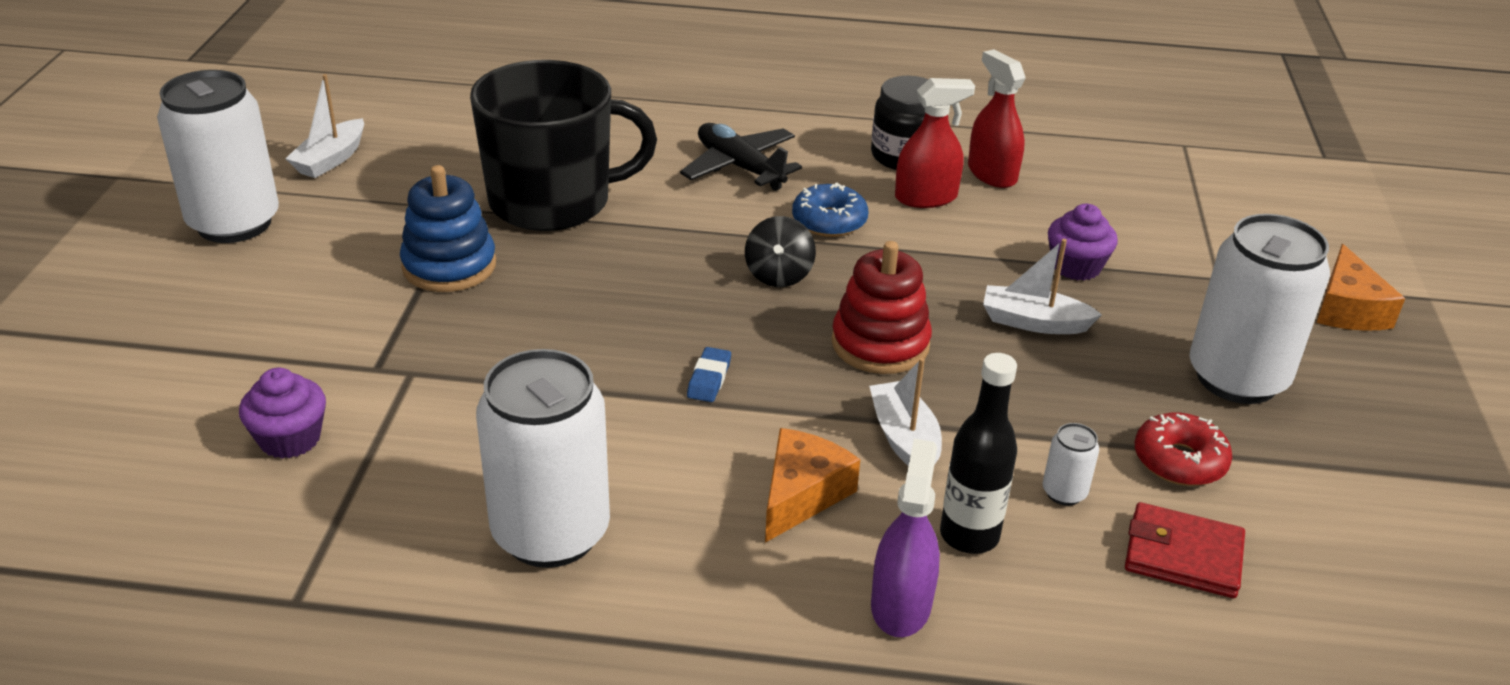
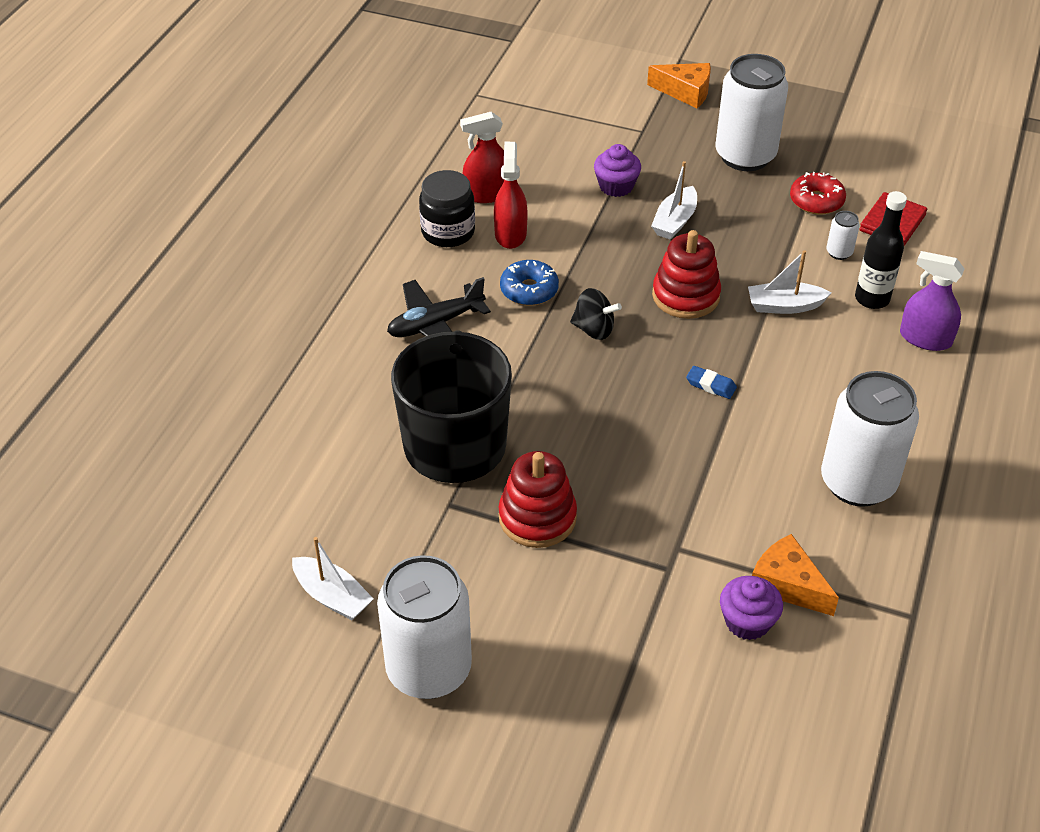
camera: 75 degrees left, 10 degrees up
blue stacking toy [400,165,496,292] -> red stacking toy [499,451,577,548]
orange cheese [765,428,860,543] -> orange cheese moved to [752,534,839,616]

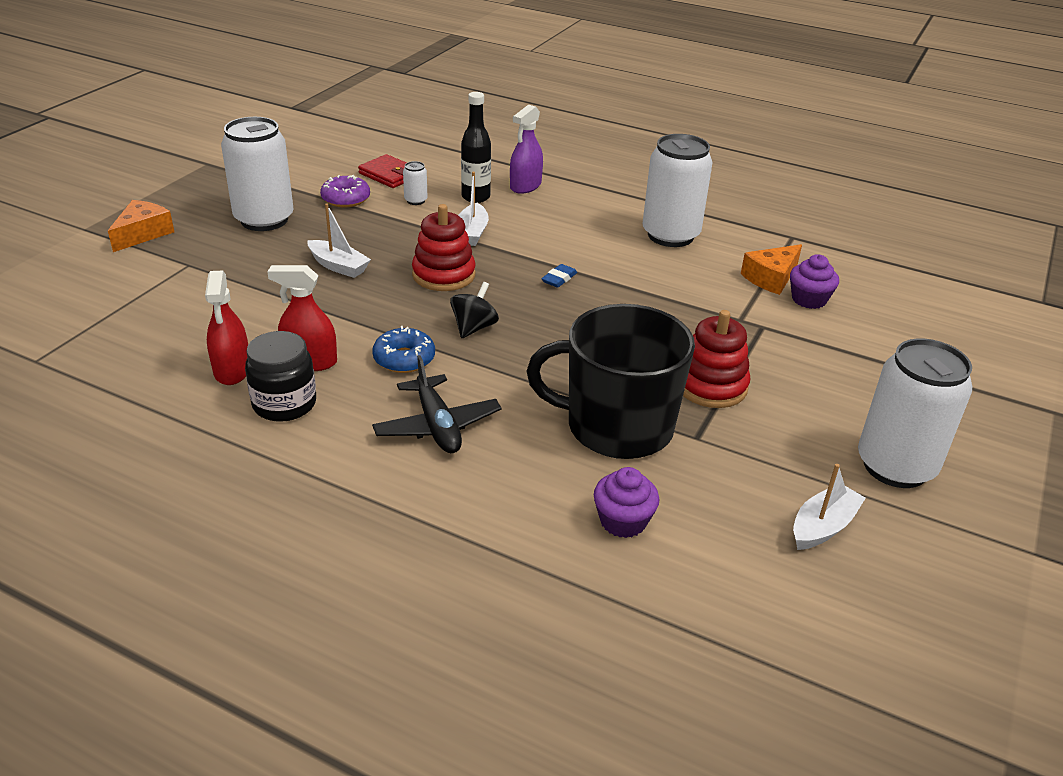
camera: 85 degrees left, 10 degrees down
purple cupcake [594,144,641,197] -> purple cupcake moved to [594,467,659,538]
red donut [790,172,846,215] -> purple donut [320,175,370,207]

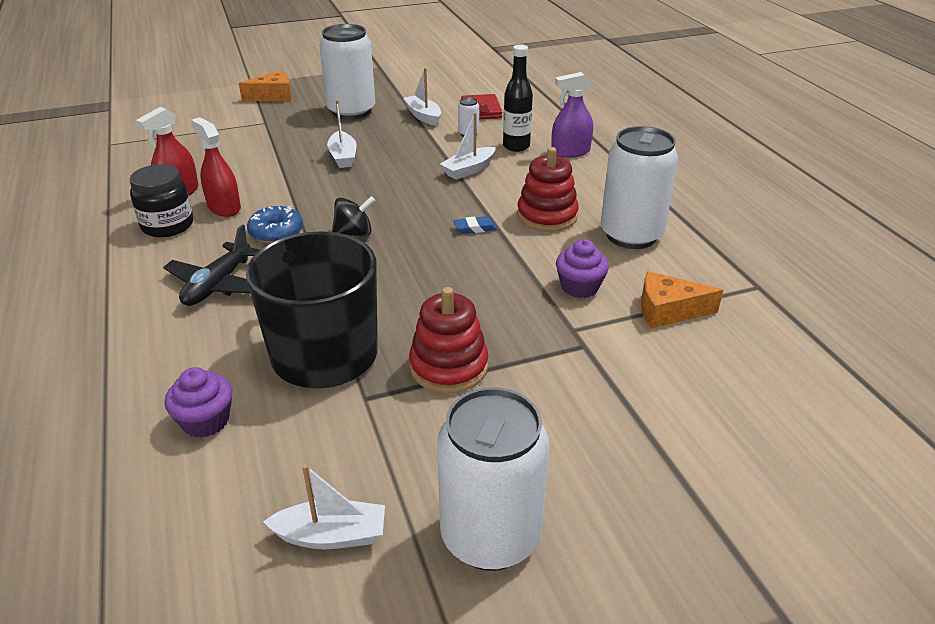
camera: 45 degrees right, 0 degrees up
purple donut [320,175,370,207] -> white boat [403,68,441,126]
red stacking toy [412,204,476,291] -> red stacking toy moved to [517,147,579,232]
purple cupcake [790,254,839,309] -> purple cupcake moved to [556,239,609,298]

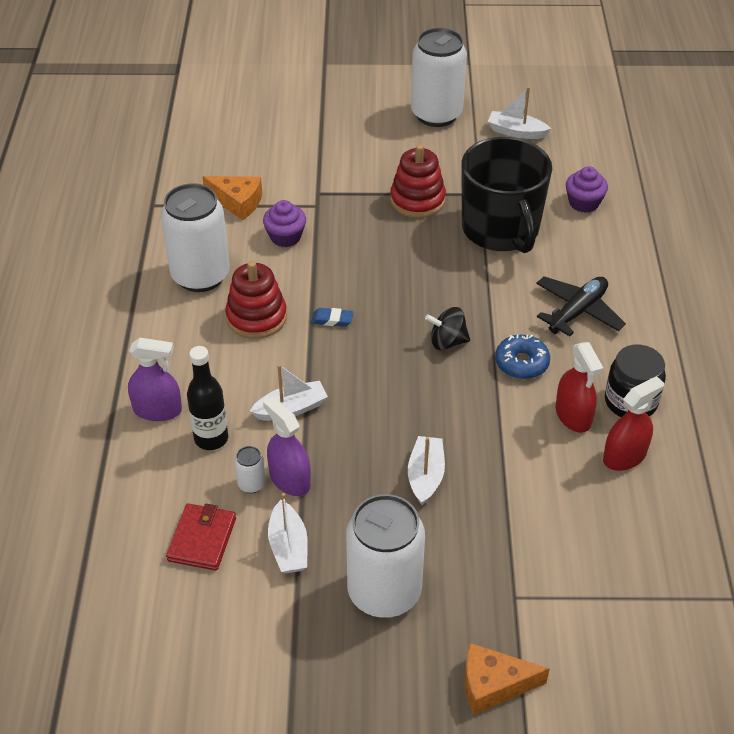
camera: 160 degrees left, 10 degrees up
none -> purple spray bottle [263,397,311,496]

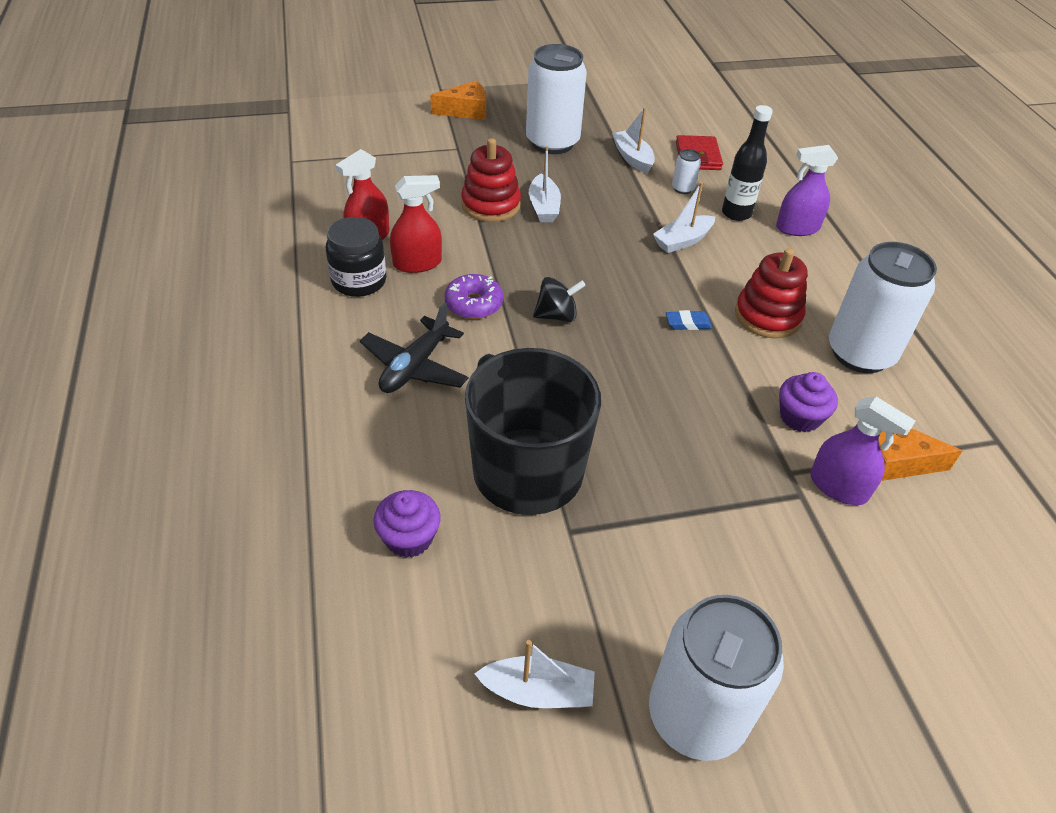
camera: 165 degrees right, 0 degrees up
purple spray bottle [263,397,311,496] -> purple spray bottle moved to [810,397,916,505]
red stacking toy [390,144,446,218] -> red stacking toy moved to [461,138,521,222]
blue donut [495,334,550,379] -> purple donut [445,274,503,319]
red spray bottle [556,342,604,433] -> red spray bottle turned 105 degrees clockwise [390,175,442,273]

